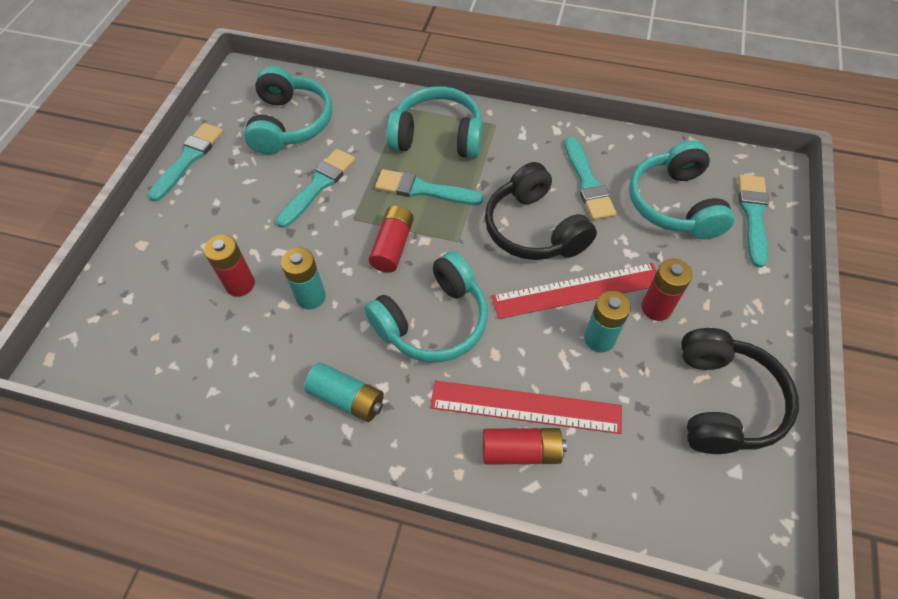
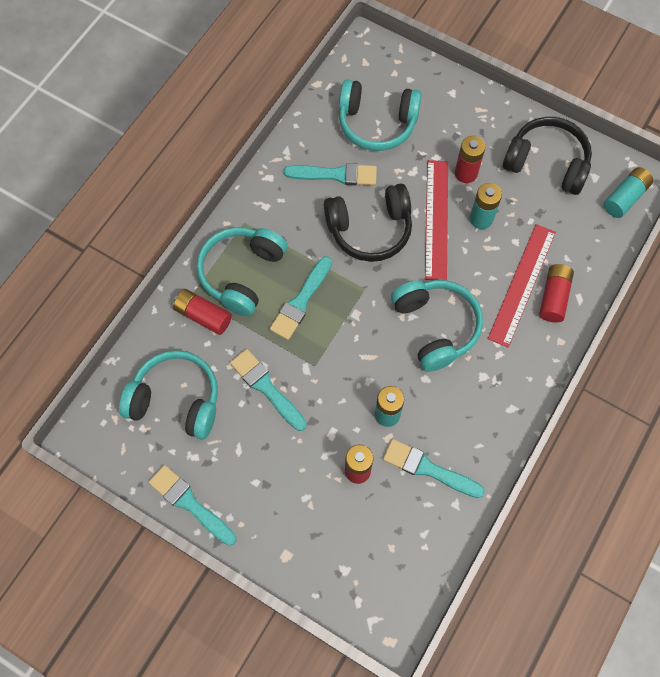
camera: 75 degrees left, 10 degrees up
turquoise battery [304,362,384,422] -> turquoise battery moved to [604,167,653,218]
red battery [369,206,414,273] -> red battery moved to [173,289,232,335]
turquoise brush [738,175,769,268] -> turquoise brush moved to [383,439,485,498]

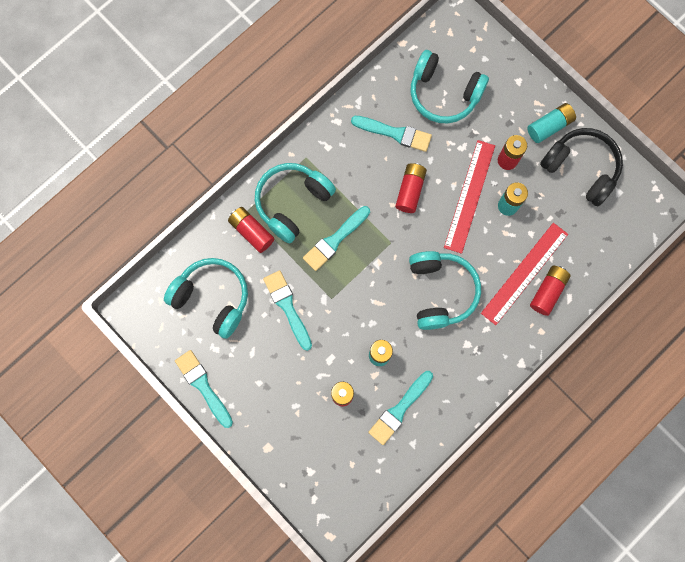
camera: 15 degrees right, 10 degrees up
black headphones [324,183,412,262] -> red battery [395,163,427,213]
turquoise brush [383,439,485,498] -> turquoise brush turned 90 degrees counterclockwise [368,371,433,445]
turquoise battery [604,167,653,218] -> turquoise battery moved to [527,103,576,143]

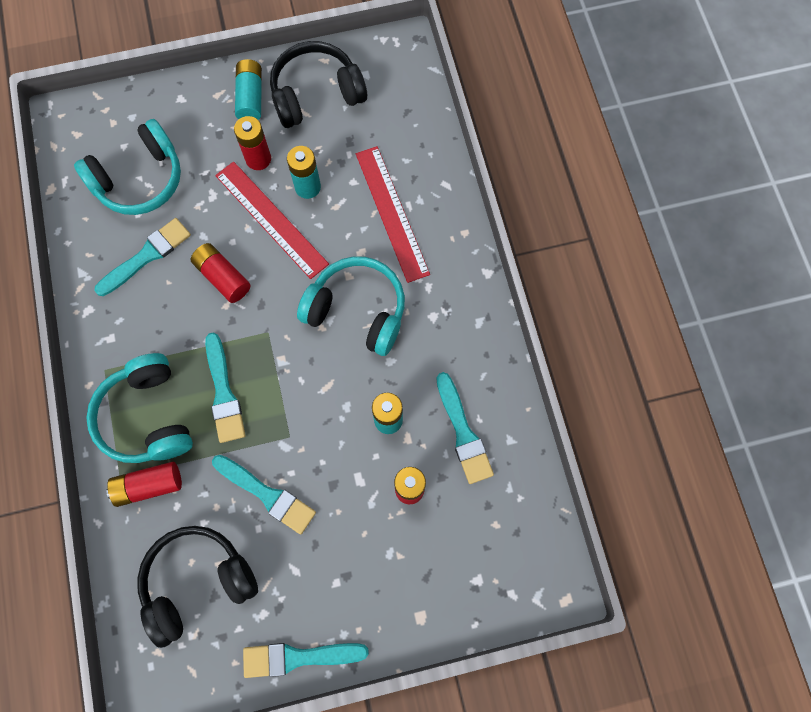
camera: 60 degrees left, 5 degrees down
turquoise headphones [164,258,248,339] -> black headphones [137,526,258,648]
turquoise brush [263,270,312,351] -> turquoise brush turned 150 degrees counterclockwise [212,455,316,534]
red battery [530,266,571,316] -> none

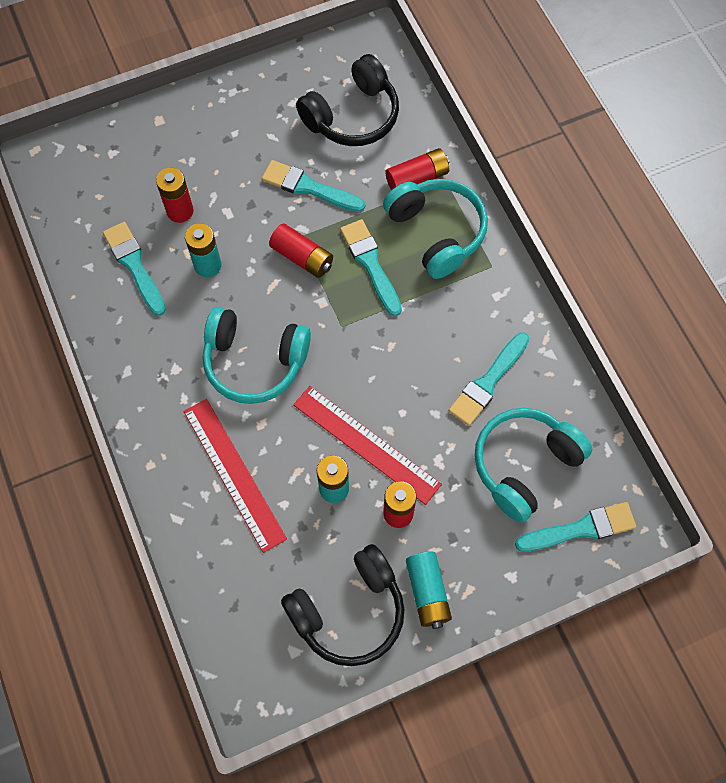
camera: 170 degrees right, 5 degrees down
red battery [191,243,250,303] -> red battery moved to [269,224,333,278]
turquoise brush [243,643,369,678] -> turquoise brush moved to [515,502,636,552]

